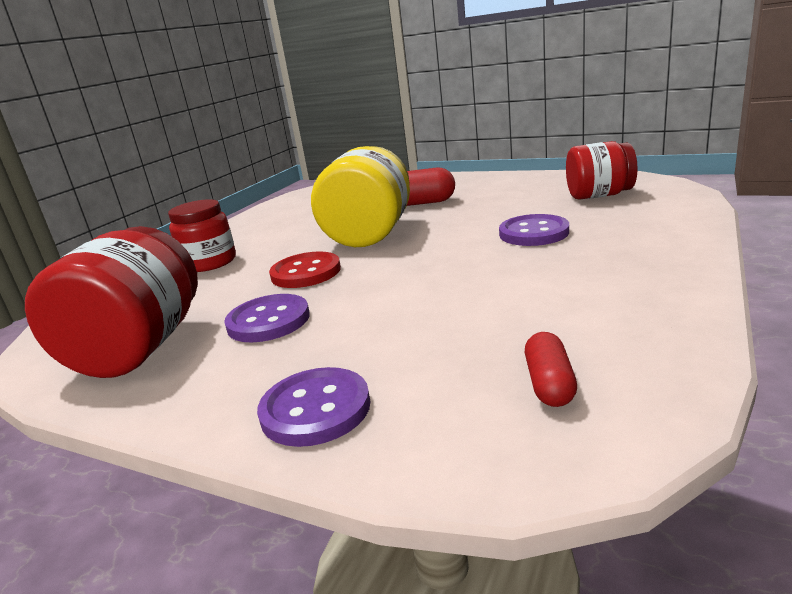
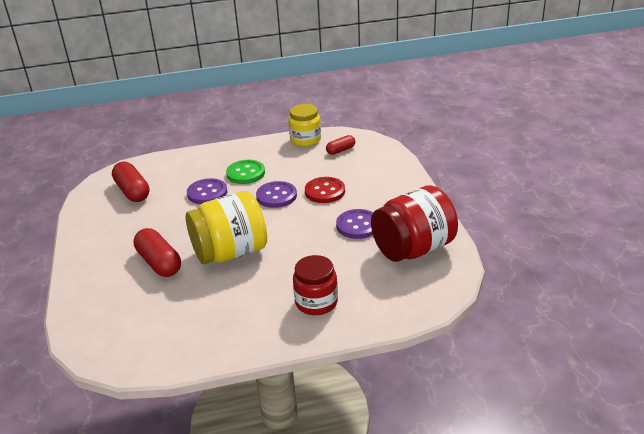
camera: 130 degrees left, 10 degrees up
purple button [257,367,370,447] -> purple button moved to [256,181,297,208]
red button [269,251,341,288] -> red button moved to [305,177,345,203]
red jar [566,141,638,199] -> red capsule [112,162,150,202]
none -> green button [226,160,265,184]
none -> yellow jar [288,104,321,147]

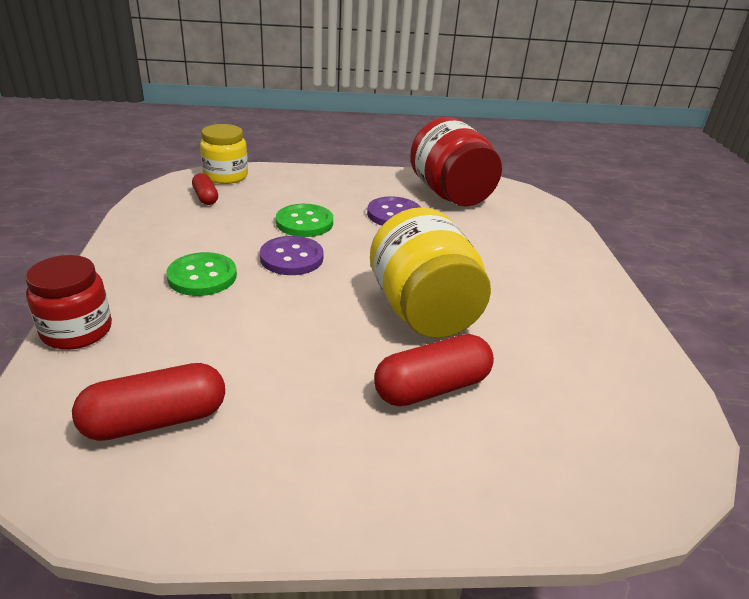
camera: 85 degrees left, 0 degrees up
purple button [187,178,228,204] -> none
yellow jar [288,104,321,147] -> yellow jar moved to [200,124,248,184]
red jar [293,255,338,315] -> red jar moved to [26,255,112,350]
red button [305,177,345,203] -> green button [276,204,333,237]

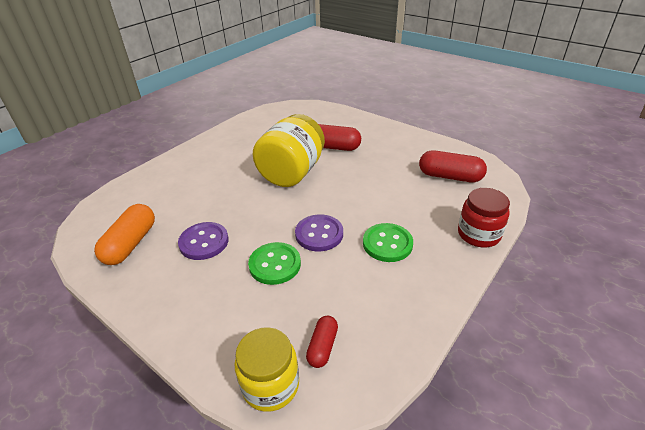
camera: 135 degrees left, 5 degrees up
red jar [410,117,502,206] -> orange capsule [94,204,155,265]

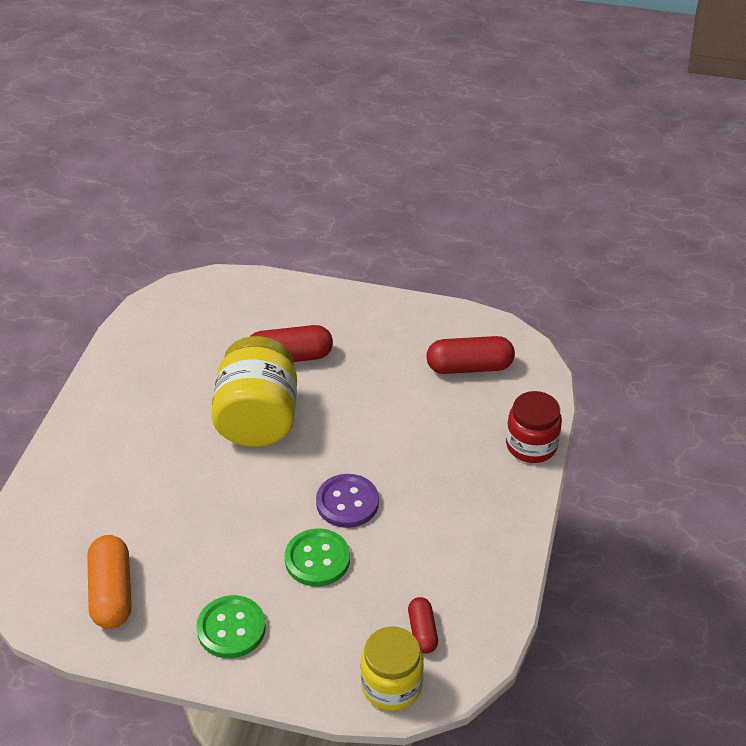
camera: 25 degrees left, 5 degrees up
purple button [178,222,229,260] -> none
green button [363,223,413,262] -> green button moved to [196,595,266,658]

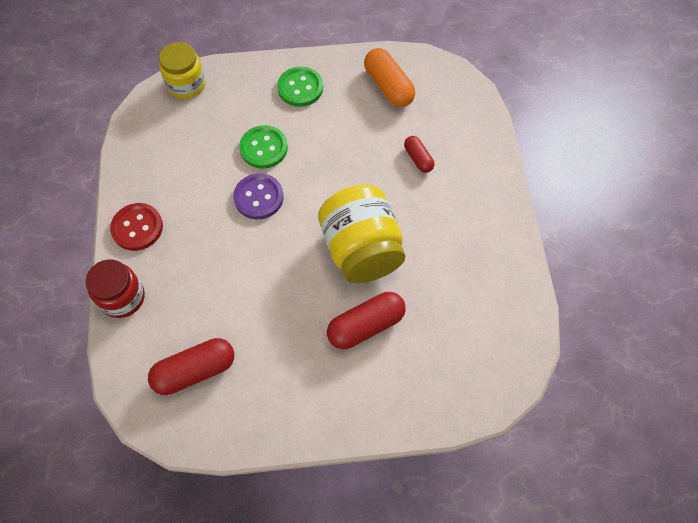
camera: 160 degrees right, 20 degrees up
red capsule [408,597,438,654] -> red capsule moved to [404,136,434,173]
none -> red button [110,203,163,251]

